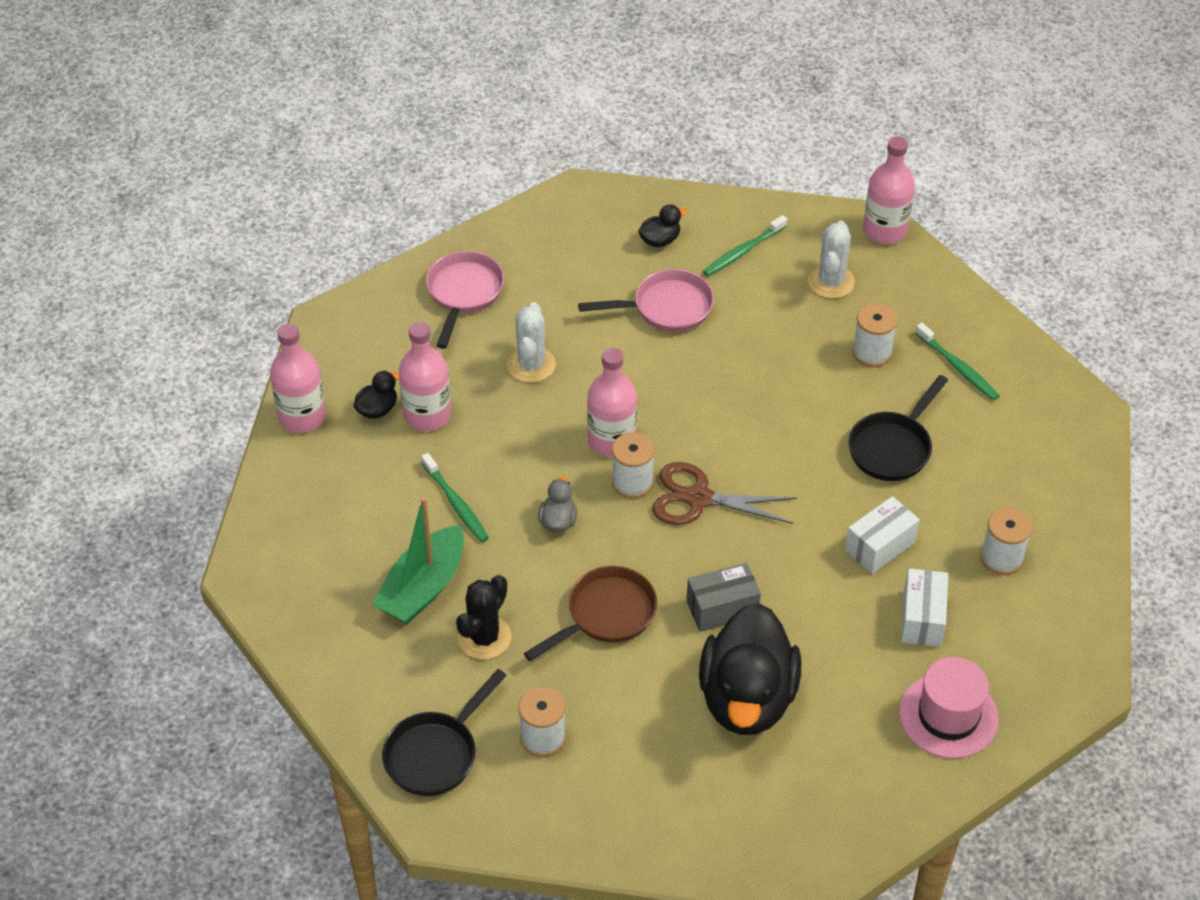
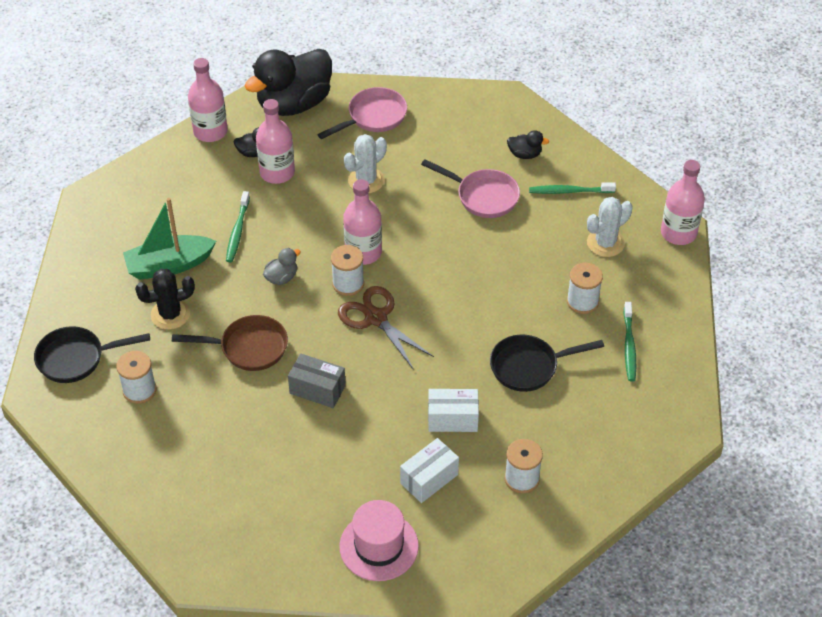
camera: 40 degrees right, 0 degrees up
black duck [699,603,802,735] -> black duck moved to [245,49,332,116]

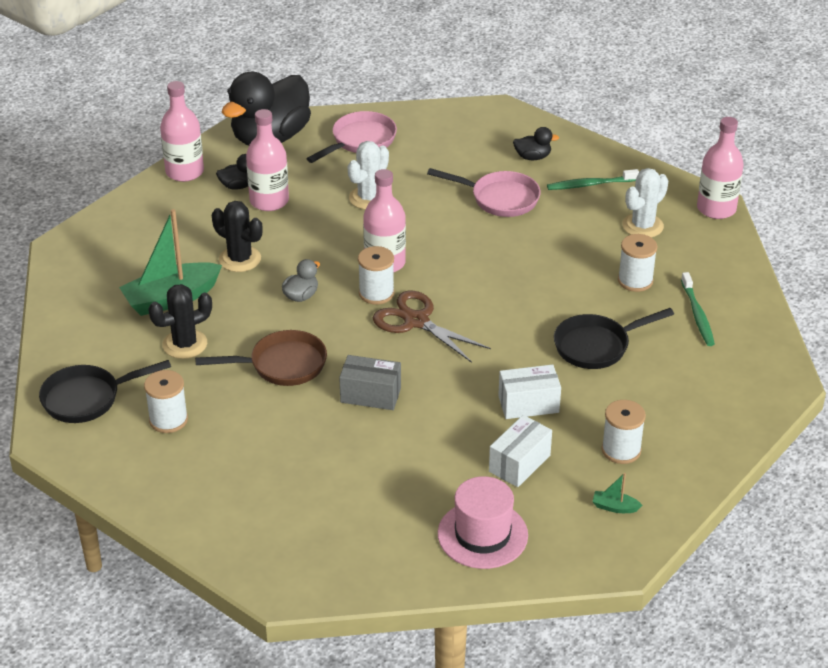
camera: 10 degrees left, 10 degrees down
green toothbrush [226,191,250,262] -> black cactus [212,201,262,272]
none -> green boat [592,473,642,513]

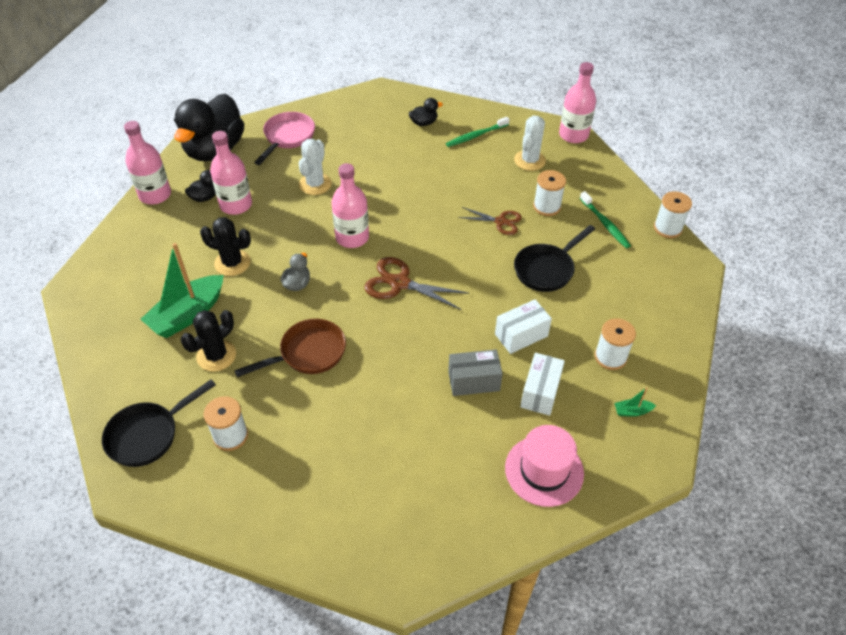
camera: 20 degrees left, 10 degrees up
grey box [339,355,401,410] -> grey box moved to [448,349,503,396]
white spool [358,246,395,304] -> white spool moved to [654,191,692,238]
pink pan [427,168,541,217] -> none
none -> brown scissors [458,207,522,235]

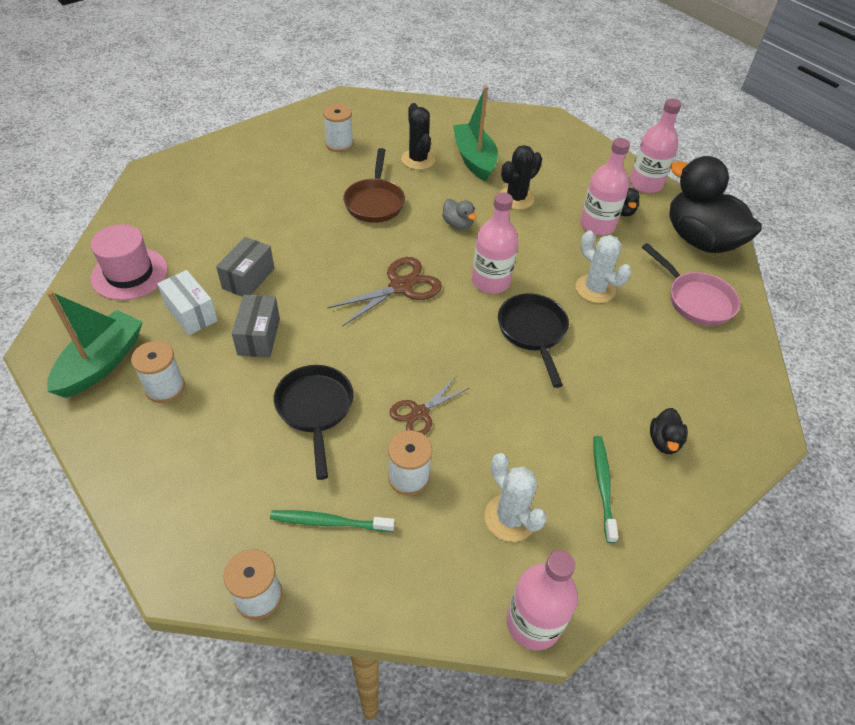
camera: 120 degrees right, 0 degrees up
black pan [102,379,216,467] -> black pan moved to [498,293,569,388]
white box [495,299,552,354] -> grey box [232,295,280,358]
green boat [615,387,656,417] -> green boat [47,291,143,398], size x2.42

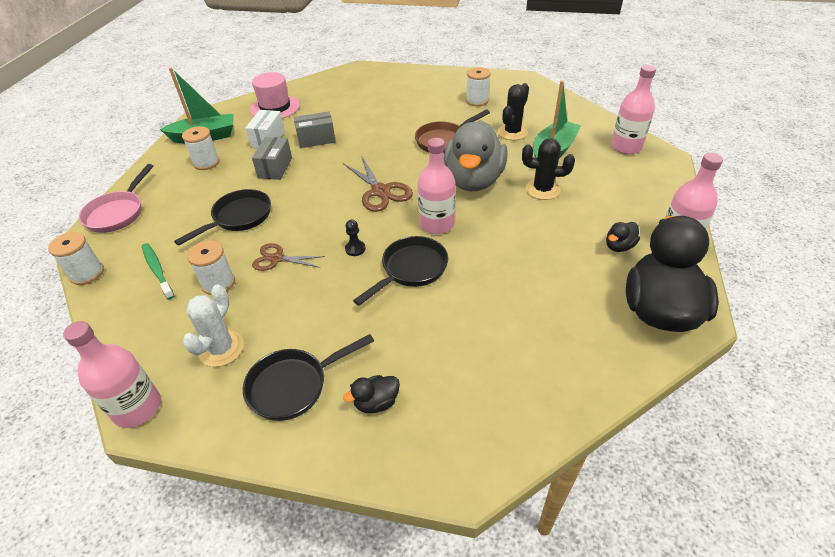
camera: 55 degrees right, 5 degrees down
grey box [232,295,280,358] -> grey box turned 45 degrees counterclockwise [252,137,292,180]
brown scissors [327,257,442,326] -> brown scissors turned 45 degrees clockwise [343,157,413,212]
grey duck [442,199,477,230] -> grey duck [444,121,507,191], size x2.46
white cactus [575,231,631,303] -> none
pink bottle [580,138,630,236] -> pink bottle moved to [611,65,656,154]
green toothbrush [593,436,618,543] -> black pan [243,334,374,421]
pink pan [642,243,740,326] -> pink pan moved to [79,164,154,233]
none -> black pawn [345,220,366,256]

